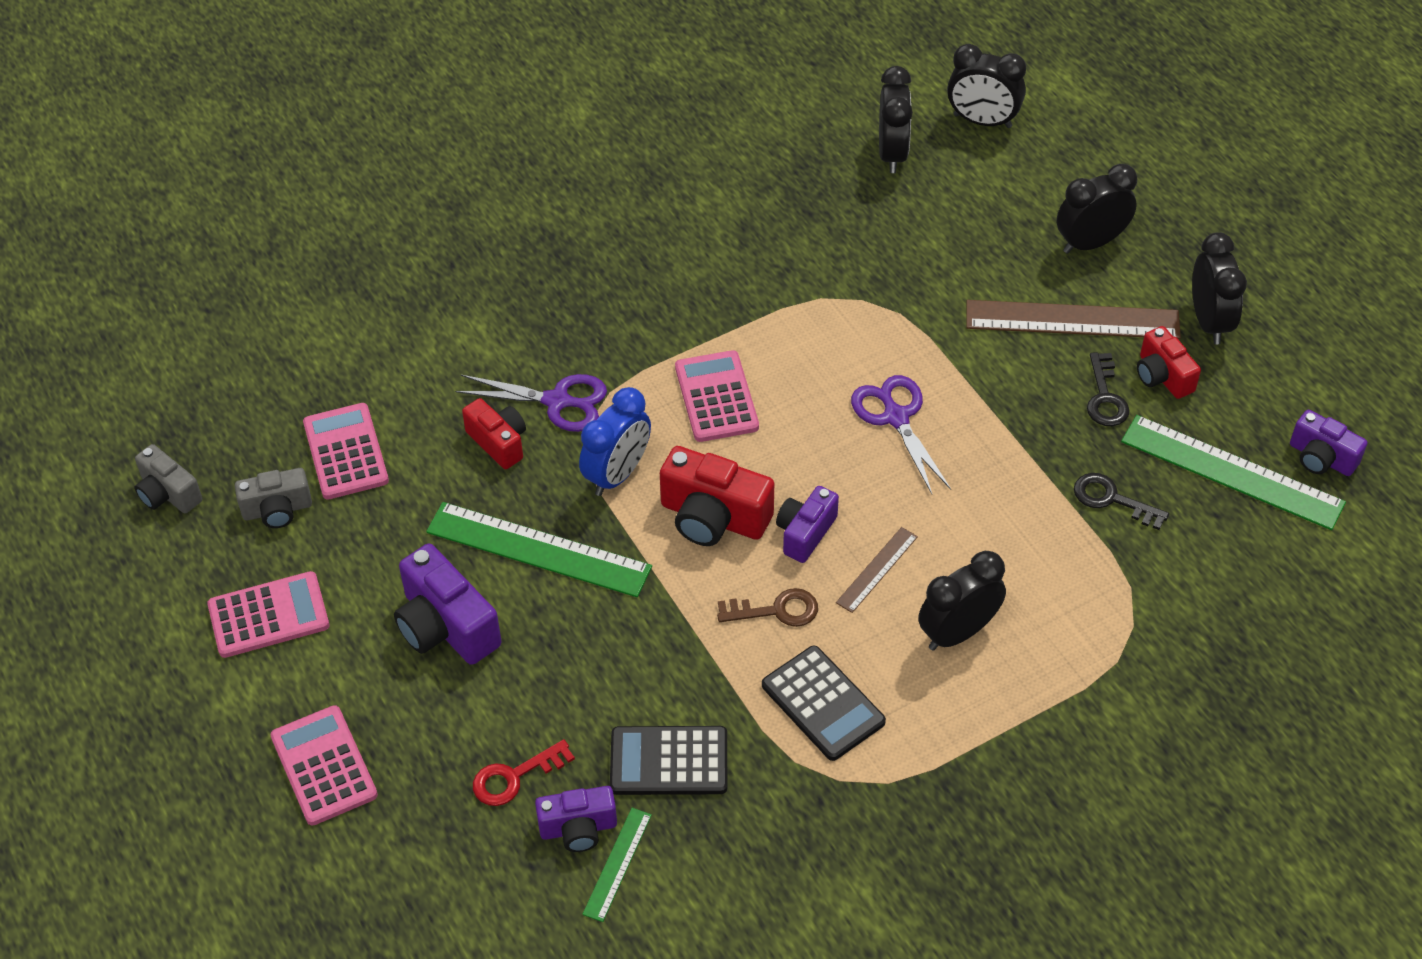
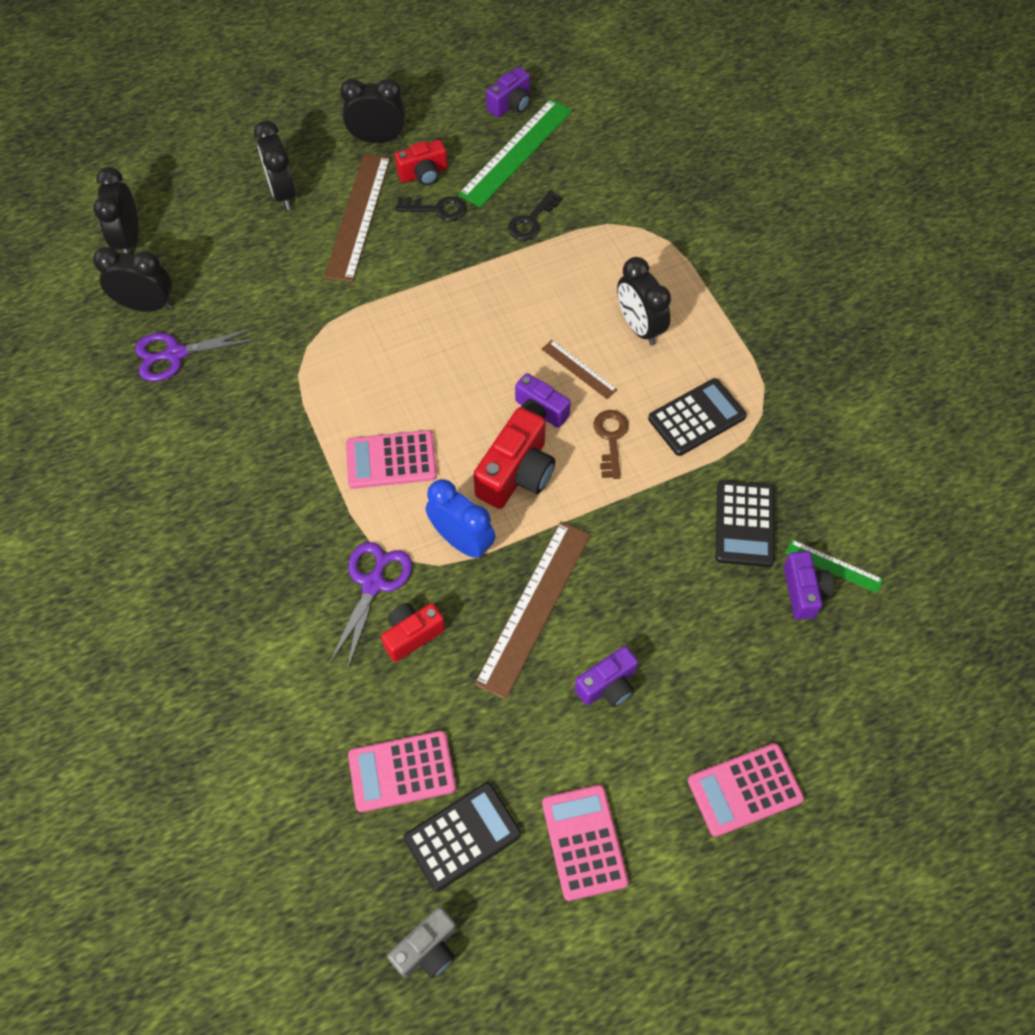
camera: 85 degrees left, 10 degrees up
grey camera [235,468,312,528] -> black calculator [404,782,521,892]
purple camera [394,544,501,665] -> purple camera [574,646,638,707], size x0.63
green ruler [426,502,652,597] -> brown ruler [474,521,591,700]
red key [473,739,575,806] -> none
purple scissors [851,375,951,494] -> purple scissors moved to [135,327,258,382]
black clock [947,44,1026,128] -> black clock turned 150 degrees clockwise [93,167,139,253]

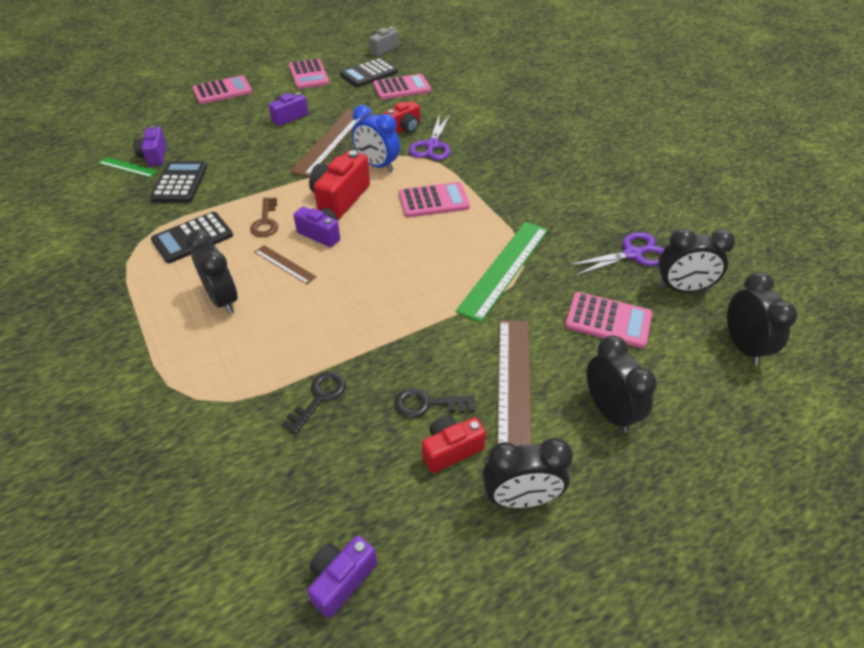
camera: 175 degrees right, 15 degrees down
green ruler [458,99,572,207] -> green ruler moved to [456,222,548,323]
none -> pink calculator [565,292,652,348]

